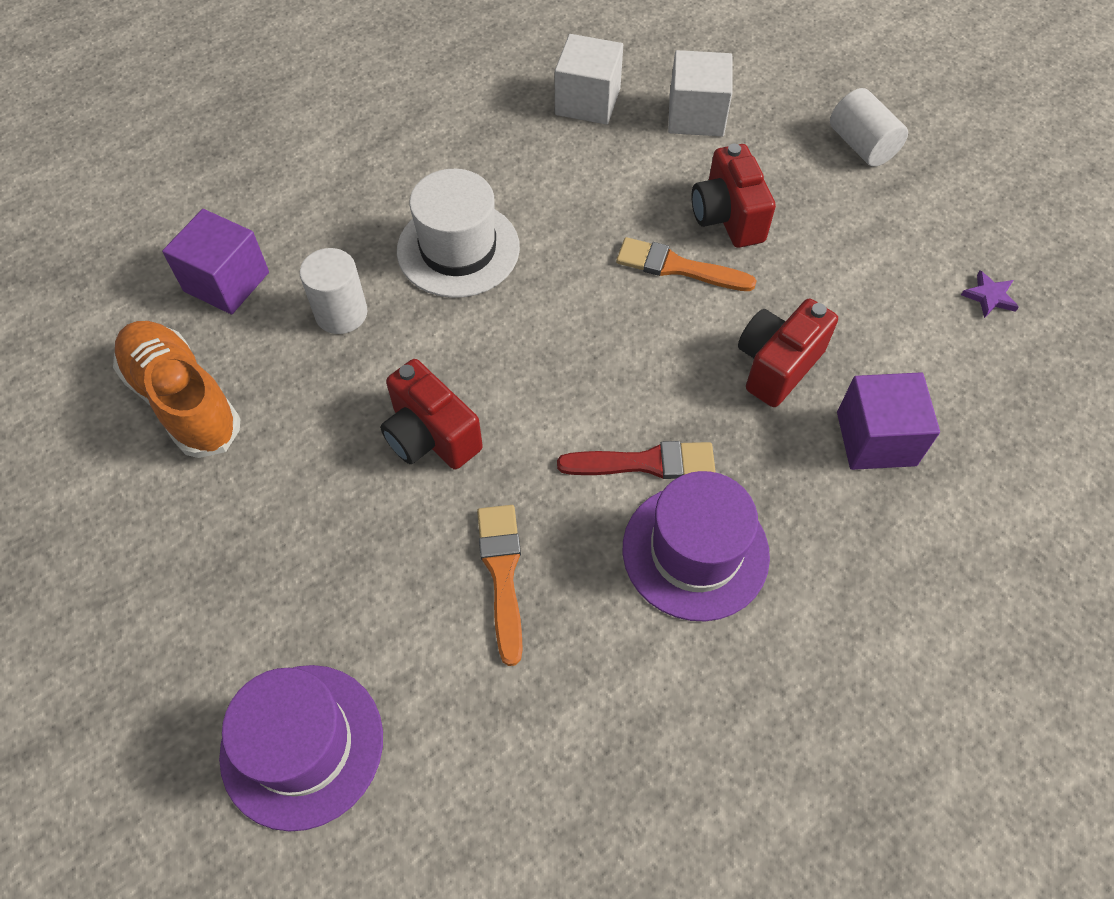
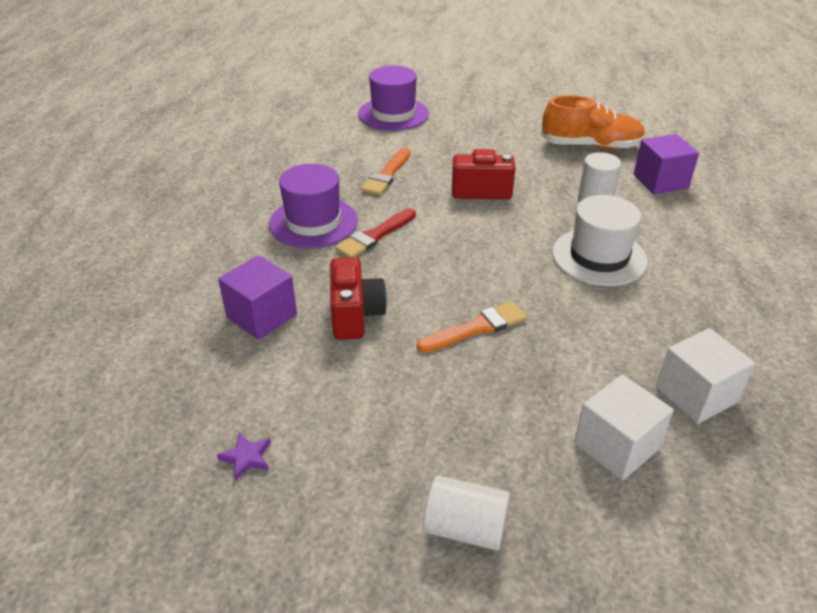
camera: 135 degrees right, 20 degrees down
orange brush [477,505,523,666] -> orange brush turned 75 degrees clockwise [361,148,410,195]
red camera [691,144,776,248] -> none

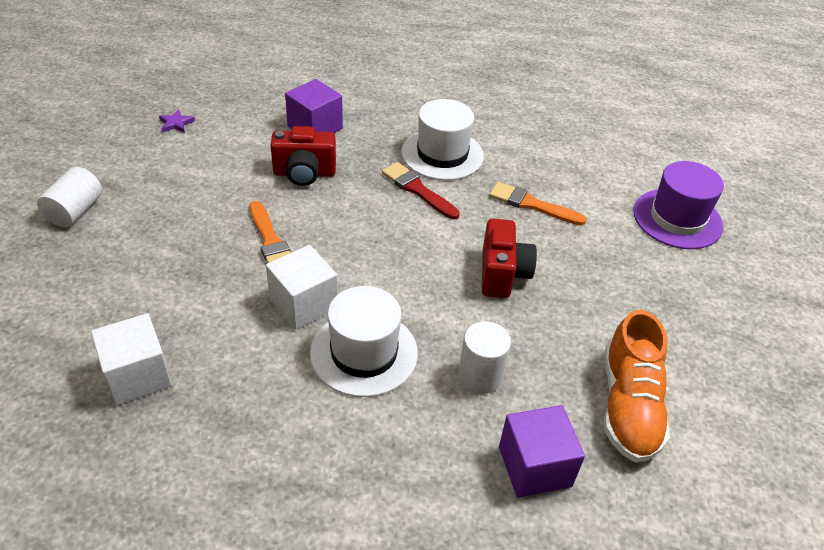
camera: 90 degrees right, 5 degrees up
purple hat [269,164,358,248] -> white hat [401,99,484,180]
white cube [574,374,674,481] -> white cube moved to [266,245,338,330]

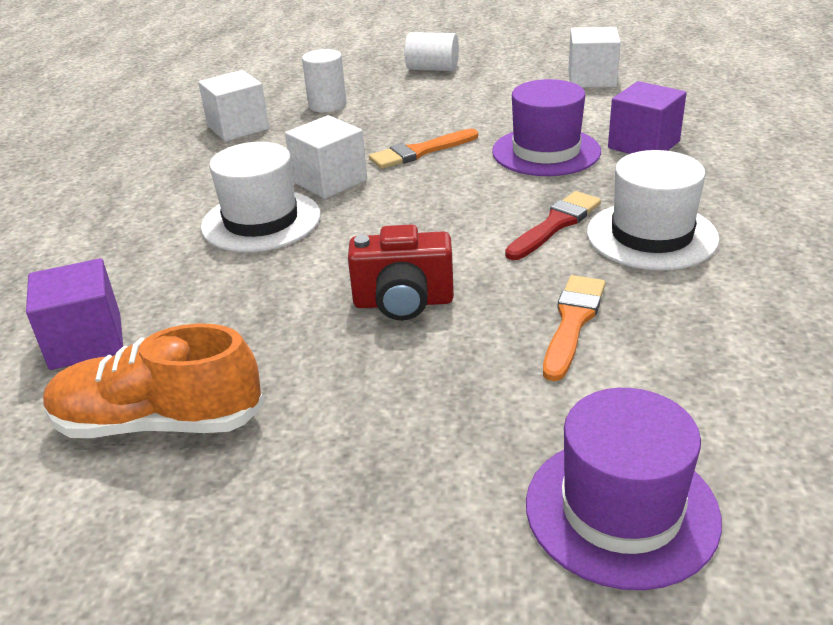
camera: 90 degrees right, 10 degrees down
purple star [159,109,195,133] -> white cube [568,27,621,88]
red camera [270,126,336,186] -> purple hat [492,79,601,176]
white cylinder [458,321,511,394] -> white cylinder moved to [302,49,347,112]

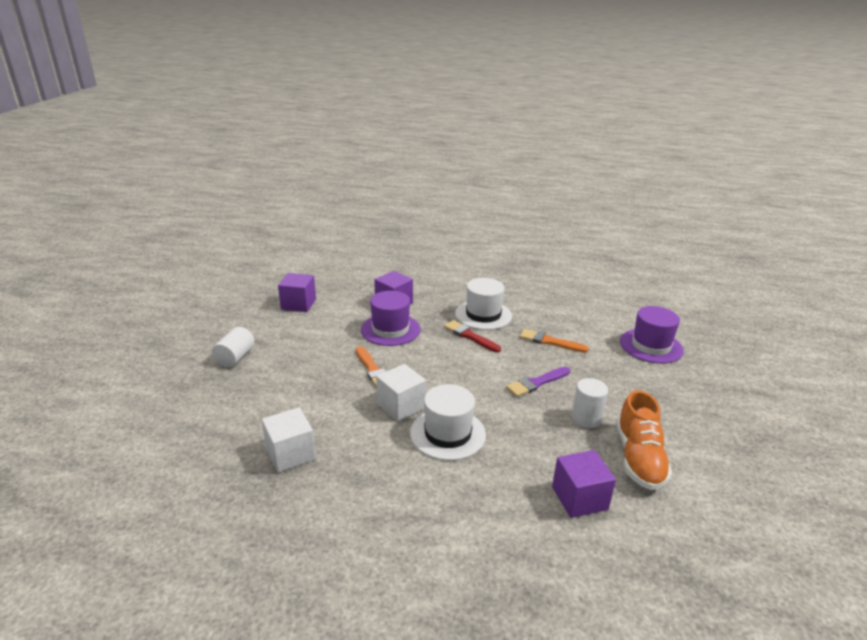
camera: 90 degrees left, 5 degrees down
white cylinder [302,49,347,112] -> white cylinder moved to [572,378,608,428]
red camera [348,224,454,320] -> purple brush [506,367,570,397]
white cube [568,27,621,88] -> purple cube [278,273,316,312]

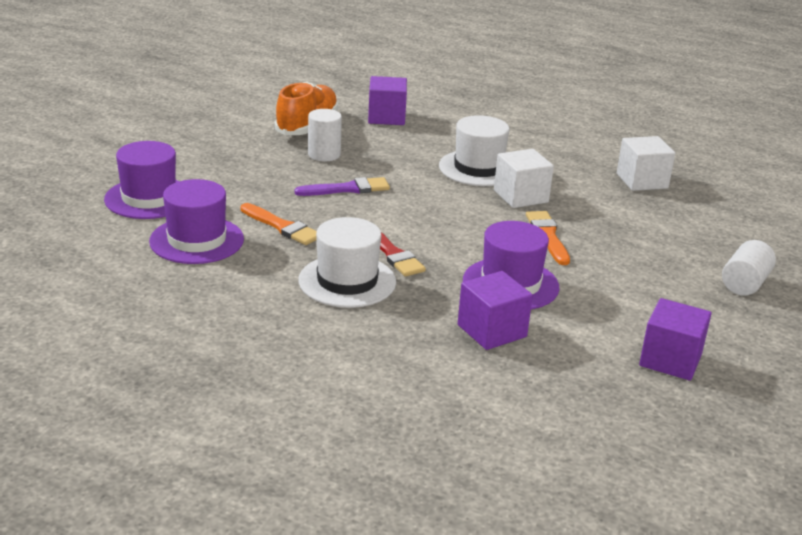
camera: 165 degrees left, 0 degrees up
none -> purple hat [149,179,244,264]

